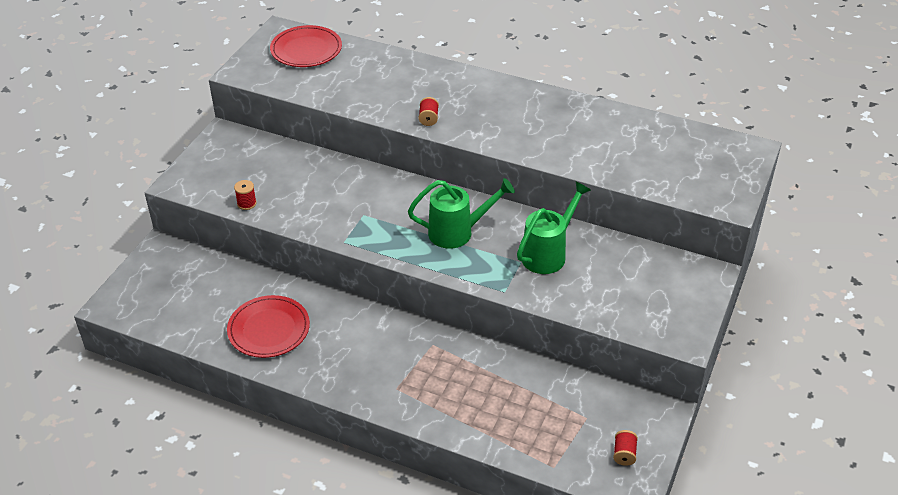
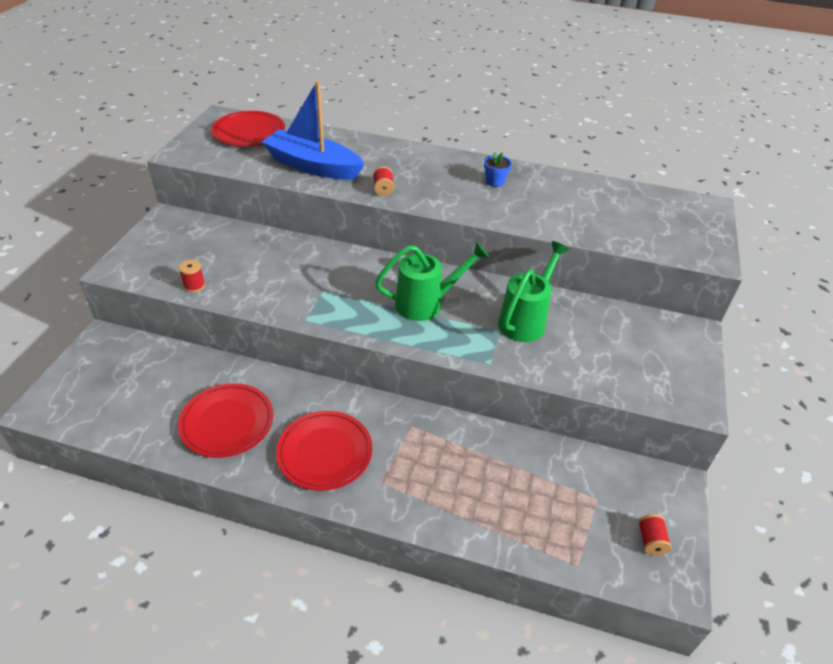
camera: 10 degrees left, 0 degrees up
none -> blue boat [262,81,364,180]
none -> red plate [276,411,372,491]
none -> blue flower pot [484,152,512,187]

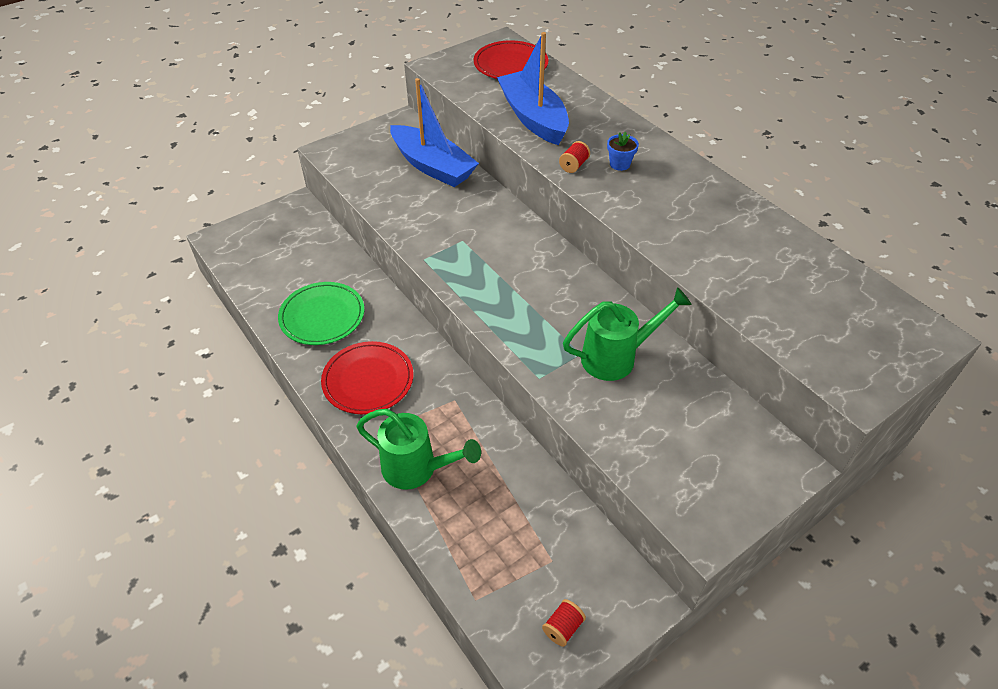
camera: 40 degrees right, 5 degrees up
red plate [178,383,273,458] -> green plate [278,282,364,345]
red spool [179,260,205,292] -> none
green watering can [375,242,489,321] -> green watering can moved to [356,409,481,490]
blue flower pot [484,152,512,187] -> blue flower pot moved to [607,132,639,171]
none -> blue boat [390,78,479,187]

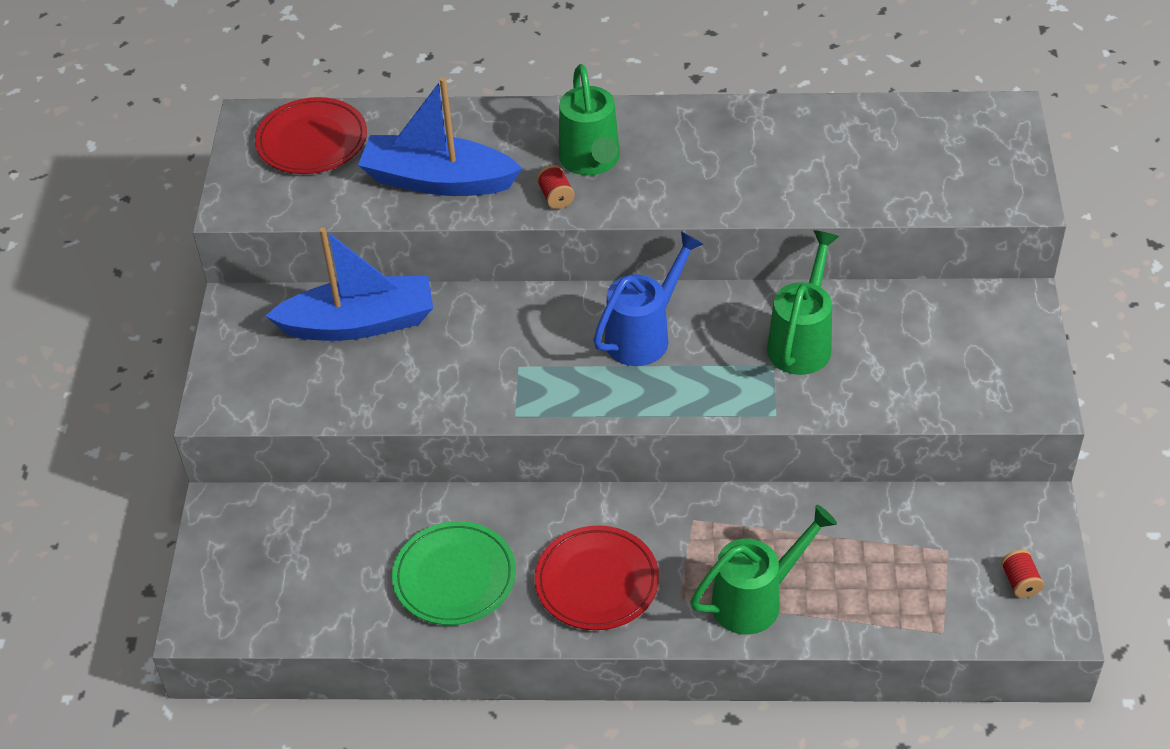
camera: 50 degrees left, 0 degrees up
blue flower pot [607,132,639,171] -> green watering can [559,64,620,175]
none -> blue watering can [593,231,703,366]

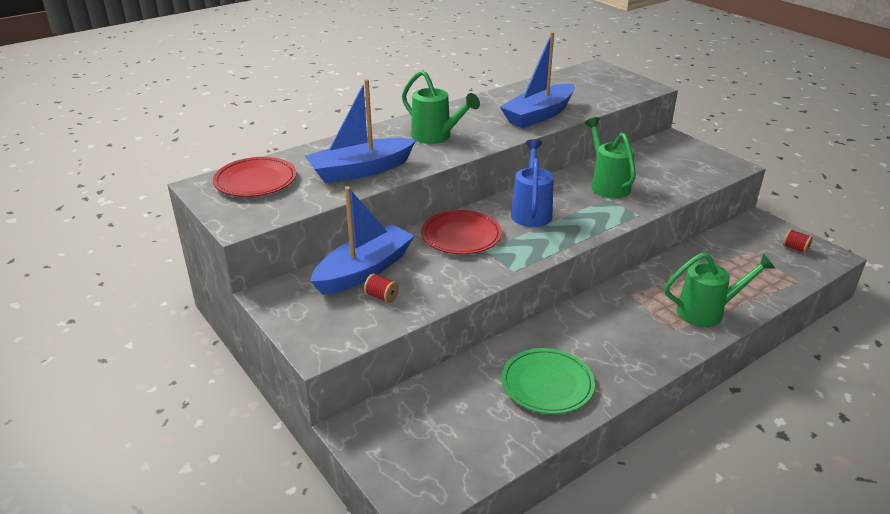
camera: 40 degrees left, 15 degrees down
red plate [535,525,659,630] -> red plate moved to [421,210,502,254]
red spool [537,165,575,209] -> red spool moved to [364,274,399,303]
green watering can [691,505,837,634] -> green watering can turned 60 degrees clockwise [665,253,775,327]
none -> blue boat [500,32,575,128]

